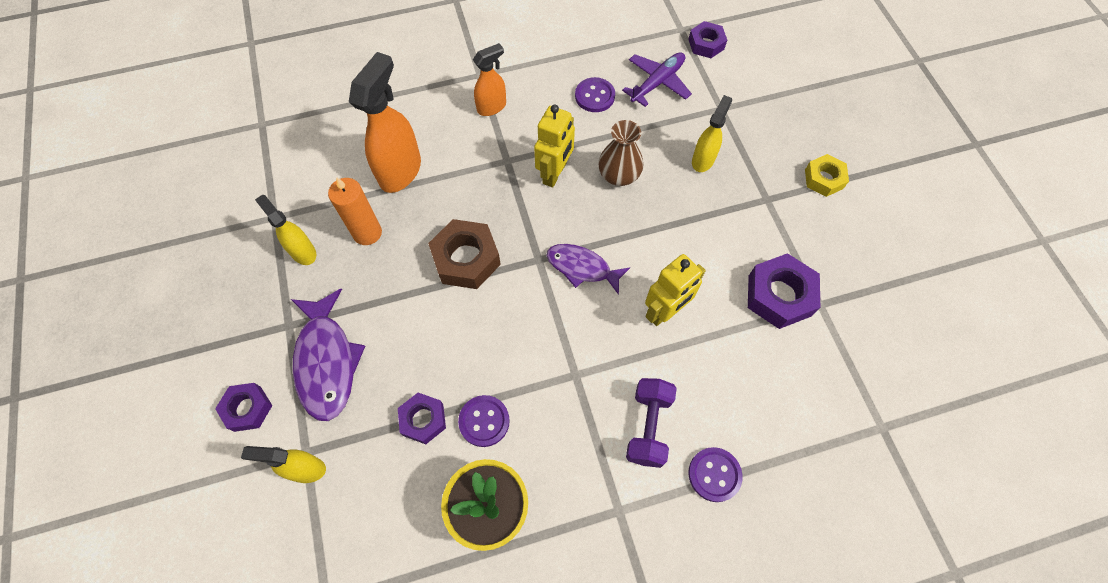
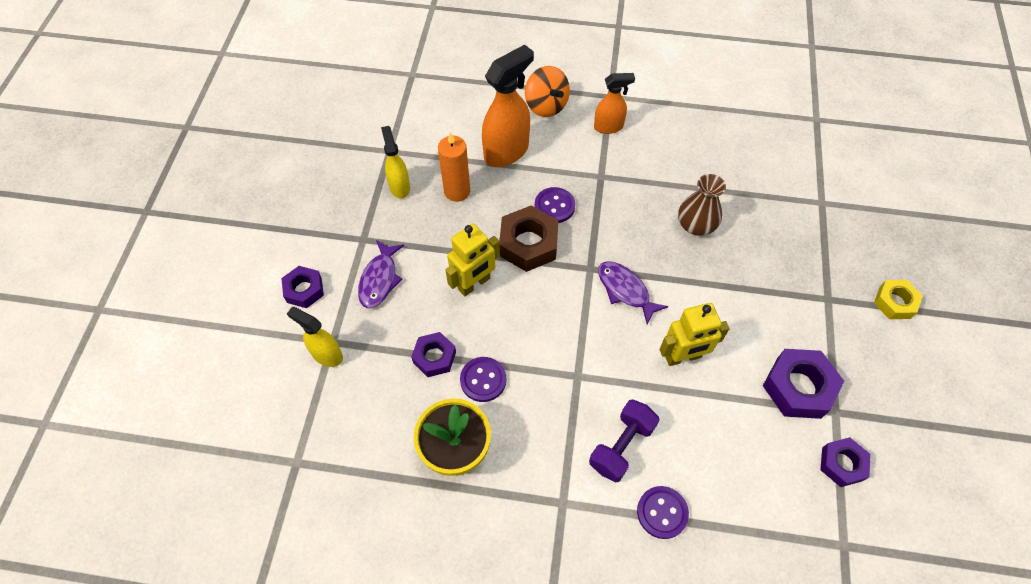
camera: 25 degrees right, 5 degrees down
purple fish [291,289,365,421] -> purple fish [358,240,404,308], size x0.65
yellow robot [534,104,575,188] -> yellow robot moved to [445,223,500,296]
purple button [575,77,615,112] -> purple button moved to [535,187,575,223]
purple plane [622,52,692,107] -> none
purple nut [688,21,727,58] -> purple nut moved to [820,437,871,487]
yellow spray bottle [692,95,732,172] -> none
none -> orange spinning top [525,66,570,117]

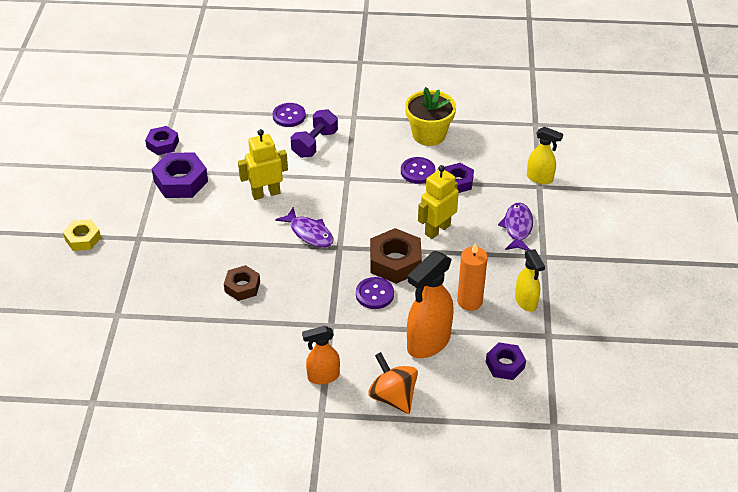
camera: 175 degrees right, 15 degrees down
purple nut [281,266,324,308] -> purple nut moved to [486,342,526,380]
brown vase [678,174,726,236] -> brown nut [224,265,260,301]

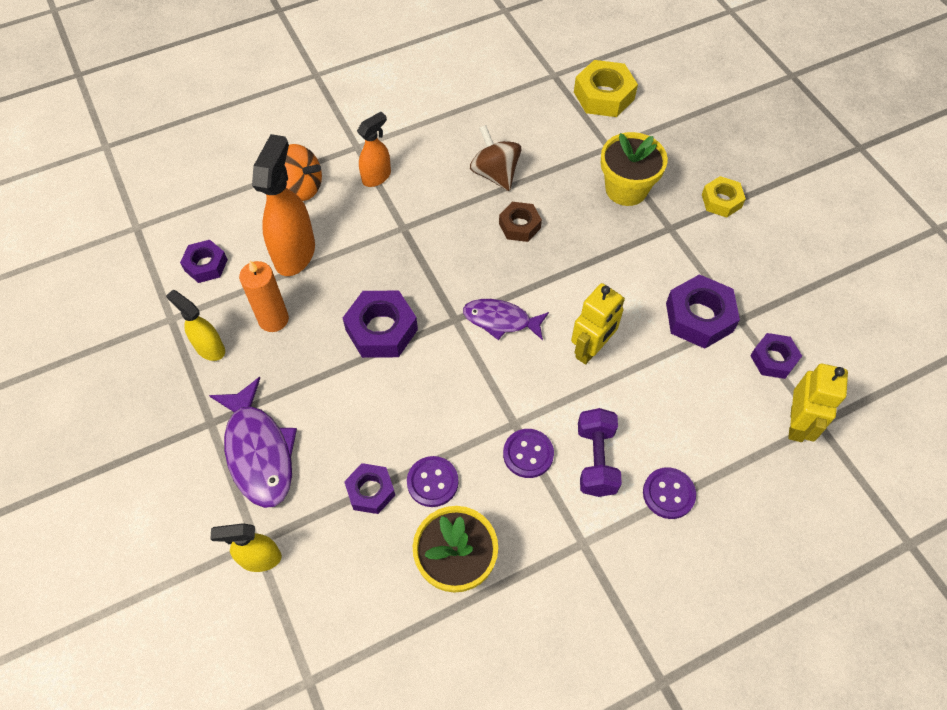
camera: 150 degrees right, 15 degrees up
purple button [356,277,394,309] -> purple button moved to [503,429,554,478]
brown nut [370,228,422,284] -> purple nut [343,291,418,358]
yellow robot [418,165,459,239] -> yellow robot moved to [788,364,848,442]
purple fish [498,202,533,251] -> purple fish [209,377,297,508], size x1.54
none -> brown spinning top [470,125,521,191]
none -> yellow nut [574,60,638,117]
none -> yellow flower pot [601,132,668,206]

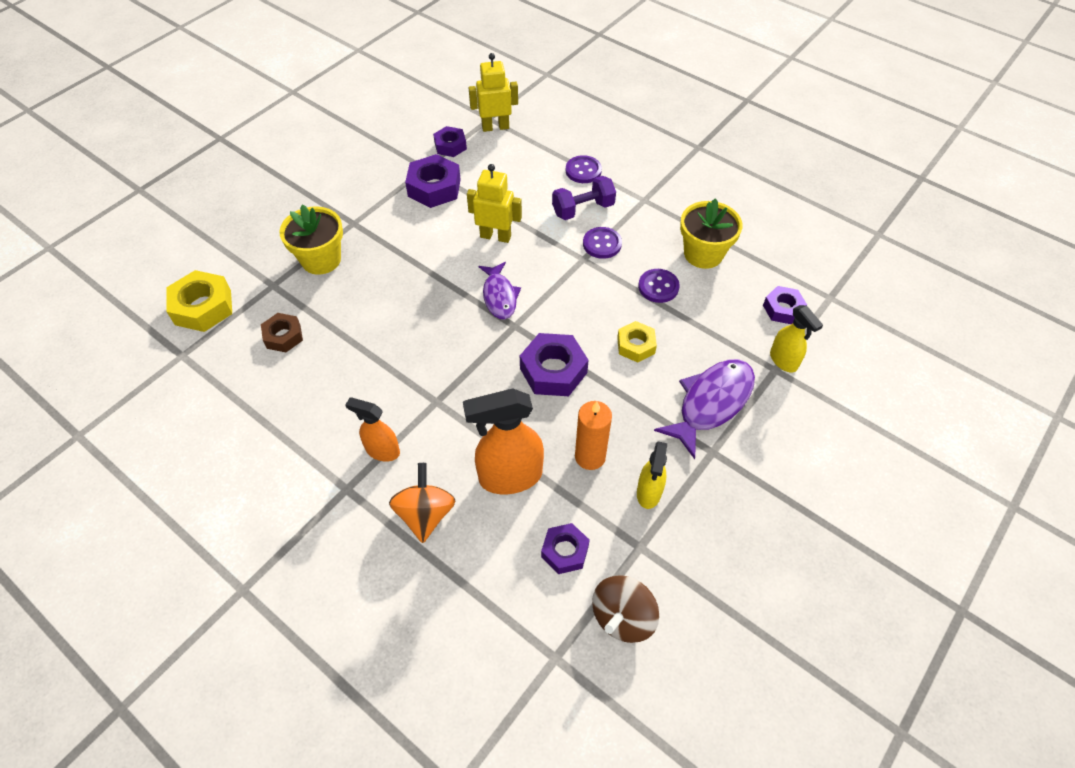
camera: 115 degrees left, 5 degrees down
purple nut [344,463,395,514] -> purple nut moved to [763,286,807,324]
brown spinning top [470,125,521,191] -> brown spinning top moved to [592,575,659,643]
brown nut [499,202,542,242] -> brown nut moved to [261,313,303,352]
yellow nut [702,176,746,218] -> yellow nut moved to [617,321,657,362]

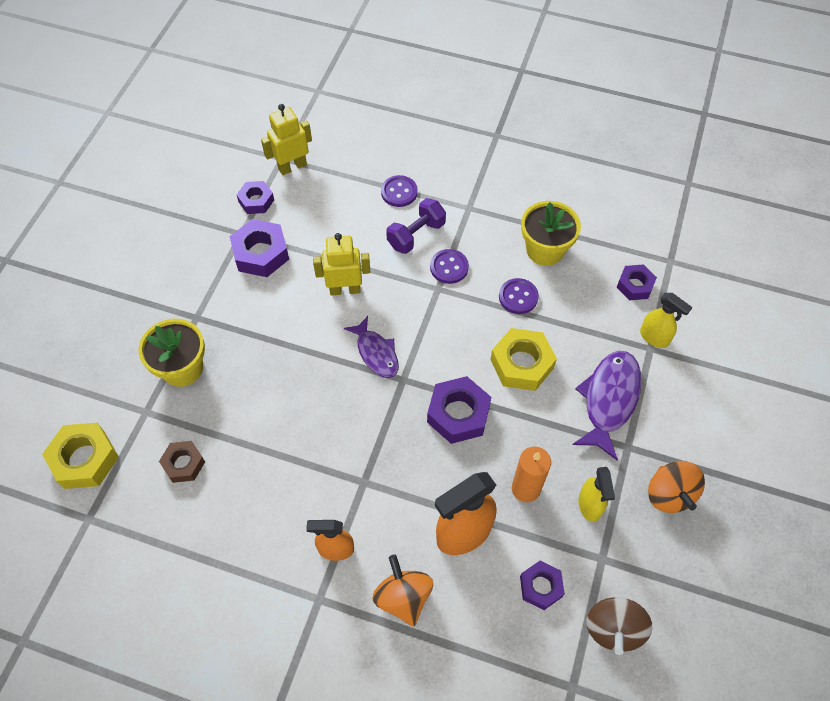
camera: 20 degrees left, 5 degrees up
yellow nut [617,321,657,362] -> yellow nut [491,328,557,391], size x1.59
none -> orange spinning top [648,461,705,513]

